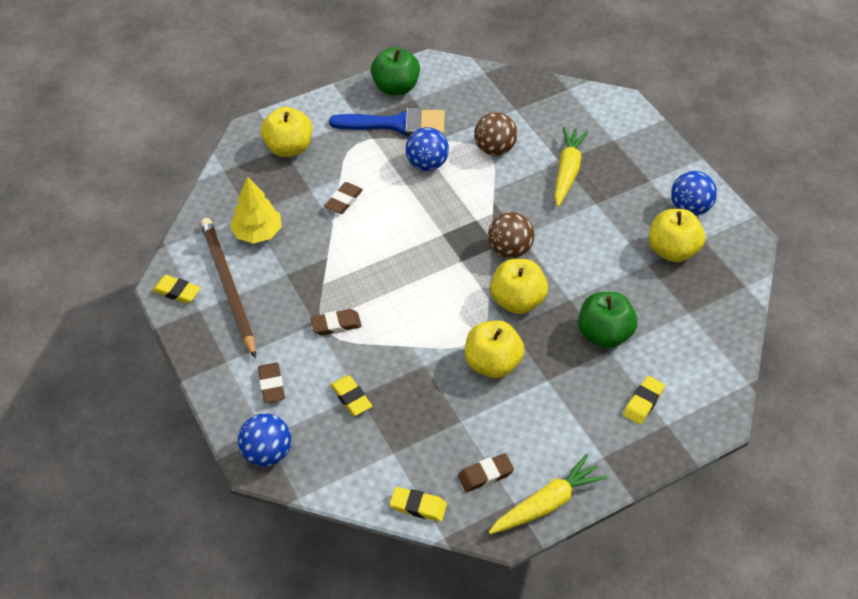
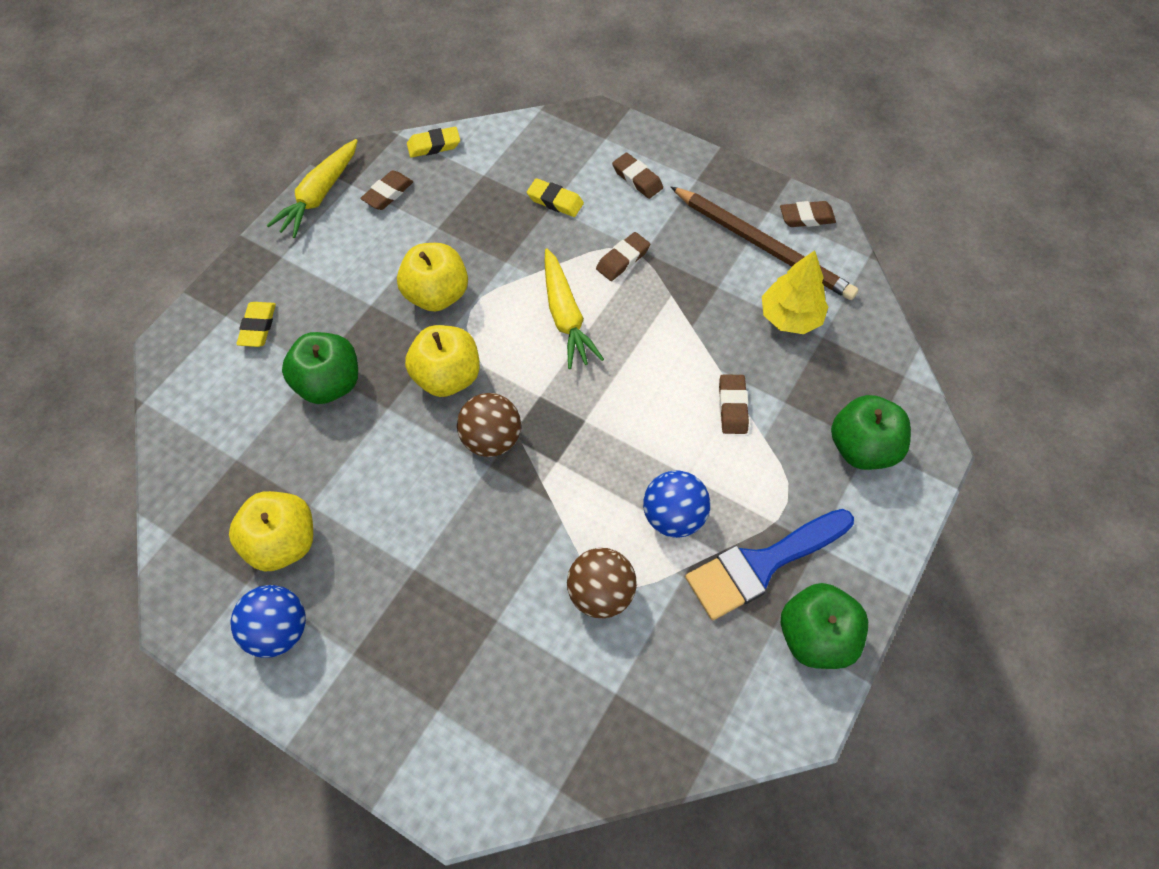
camera: 150 degrees right, 10 degrees up
yellow eraser [152,275,201,304] -> brown eraser [780,201,836,227]
blue ball [238,413,291,467] -> none
yellow apple [261,107,312,157] -> green apple [831,395,911,470]
yellow carrot [554,127,589,207] -> yellow carrot moved to [545,249,604,369]

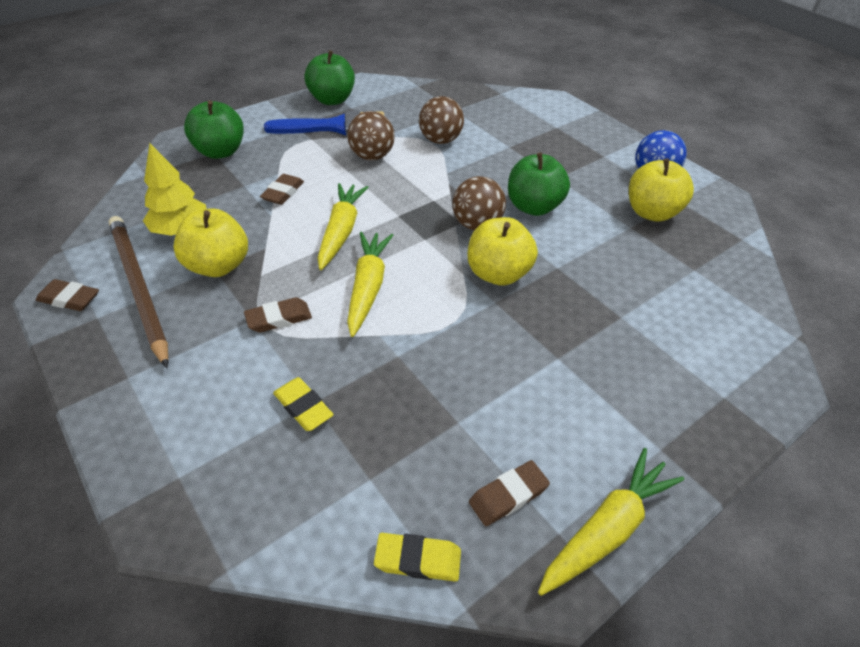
camera: 160 degrees left, 15 degrees down
yellow eraser [236,302,276,347] -> none
green apple [282,332,358,404] -> green apple moved to [508,153,570,216]
yellow apple [397,243,468,312] -> yellow apple moved to [173,208,248,277]
brown eraser [612,153,663,199] -> none
blue ball [643,471,710,538] -> brown ball [347,111,395,160]
none -> yellow carrot [317,183,369,270]

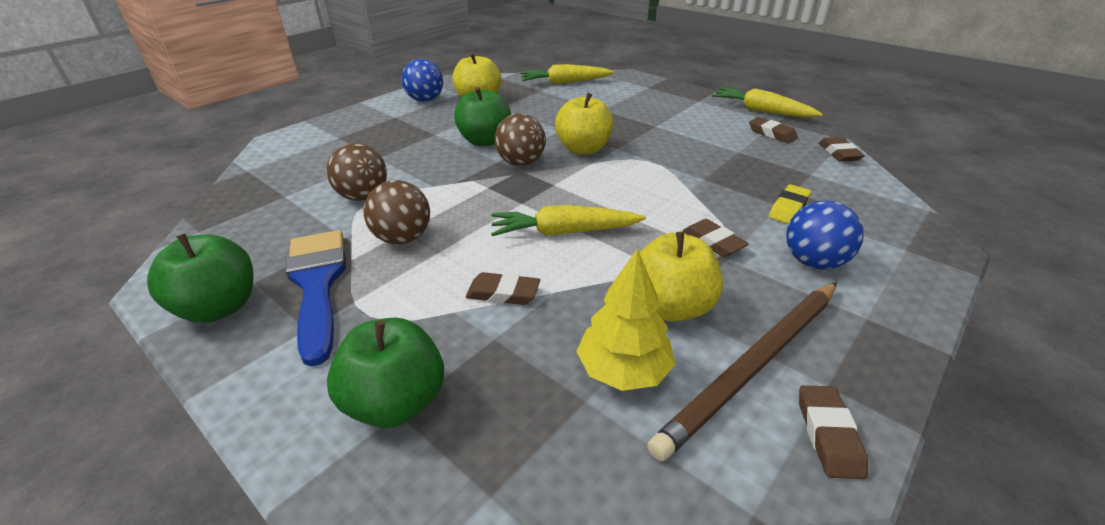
camera: 100 degrees left, 10 degrees down
yellow carrot [347,232,393,337] -> yellow carrot moved to [520,64,614,84]
yellow eraser [374,533,461,582] -> brown eraser [819,137,865,162]
none -> blue ball [786,201,864,269]

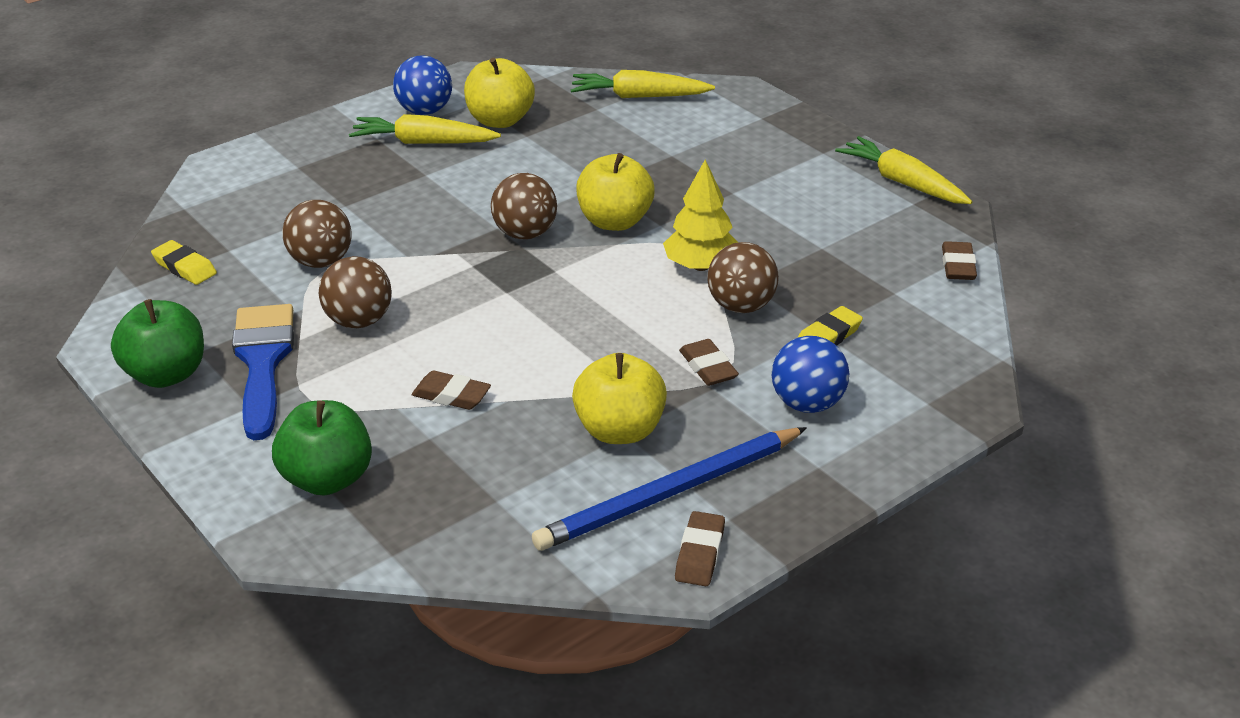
camera: 10 degrees right, 0 degrees up
green apple [454,87,511,146] -> none
yellow carrot [491,205,646,236] -> yellow carrot moved to [349,114,501,144]
yellow tree [576,248,676,391] -> yellow tree moved to [663,160,739,271]
brown pencil [647,282,837,462] -> blue pencil [532,427,807,551]
brown eraser [749,117,798,143] -> none
none -> yellow eraser [151,240,217,285]
none -> brown ball [707,242,779,313]

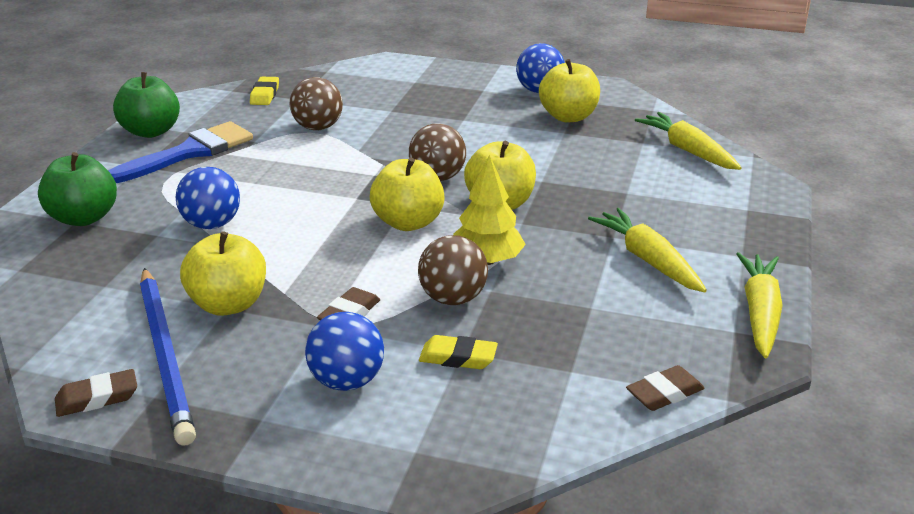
camera: 55 degrees right, 5 degrees down
brown ball [319,256,392,328] -> none
yellow carrot [349,114,501,144] -> yellow carrot moved to [588,208,707,292]
brown eraser [411,371,491,410] -> blue ball [176,167,240,229]
blue pencil [532,427,807,551] -> blue pencil turned 135 degrees counterclockwise [140,268,196,446]
none -> yellow apple [370,157,444,231]

